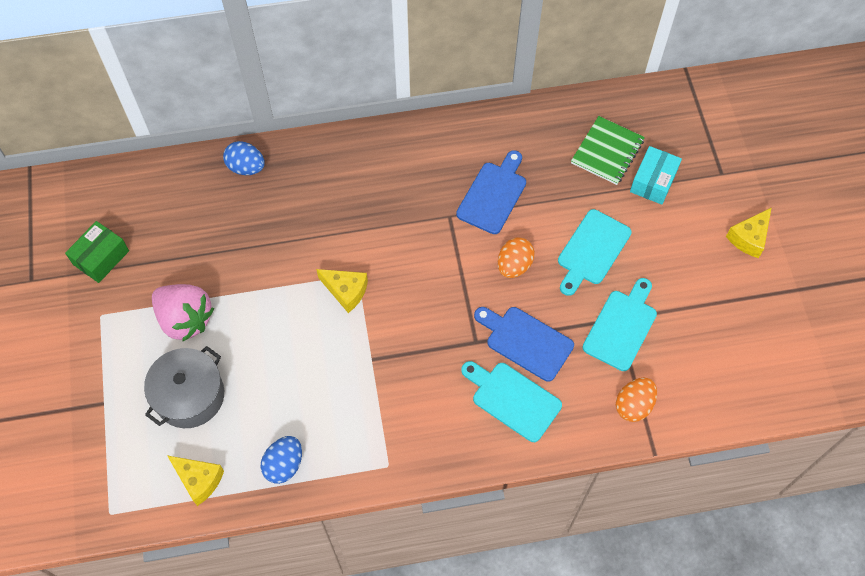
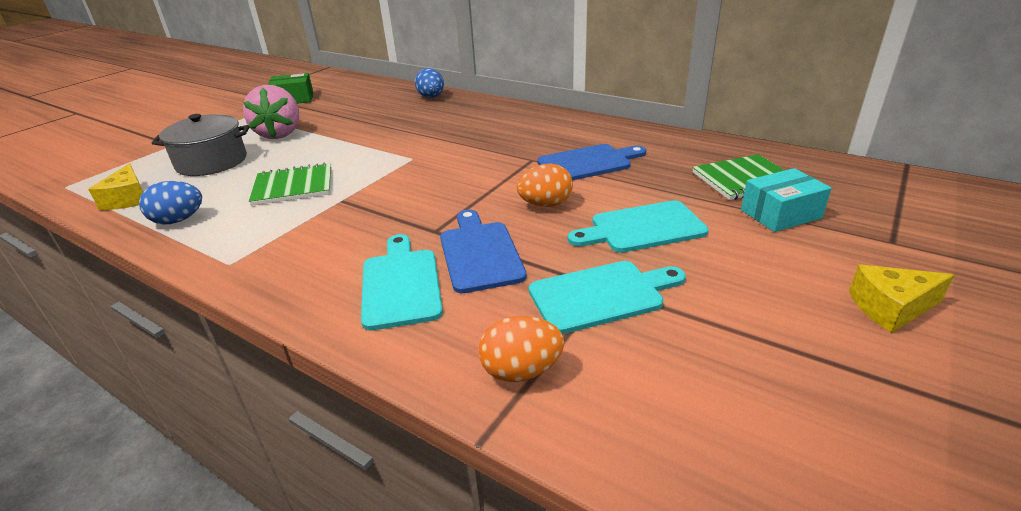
camera: 45 degrees right, 30 degrees down
yellow cheese [316,269,368,313] -> none
none -> green notebook [249,162,332,206]

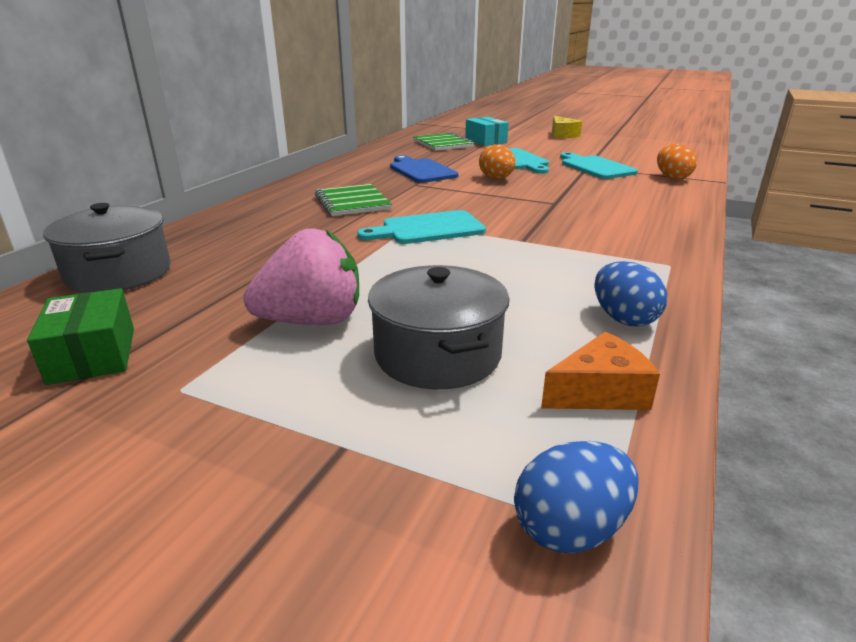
camera: 100 degrees left, 5 degrees down
yellow cheese [88,163,143,210] -> orange cheese [541,332,660,410]
green notebook [249,162,332,206] -> green notebook moved to [315,184,392,216]
turquoise cutting board [361,234,443,331] -> turquoise cutting board moved to [357,210,486,244]
blue egg [415,68,444,98] -> blue egg moved to [514,441,639,553]
blue cutting board [440,209,527,293] -> none
none -> grey pot [43,203,171,293]

